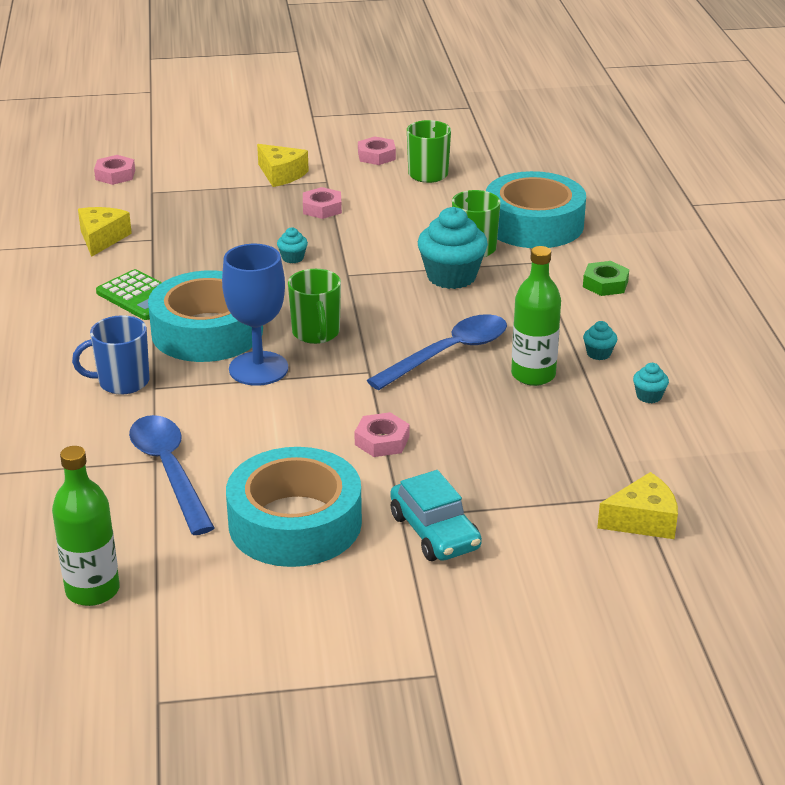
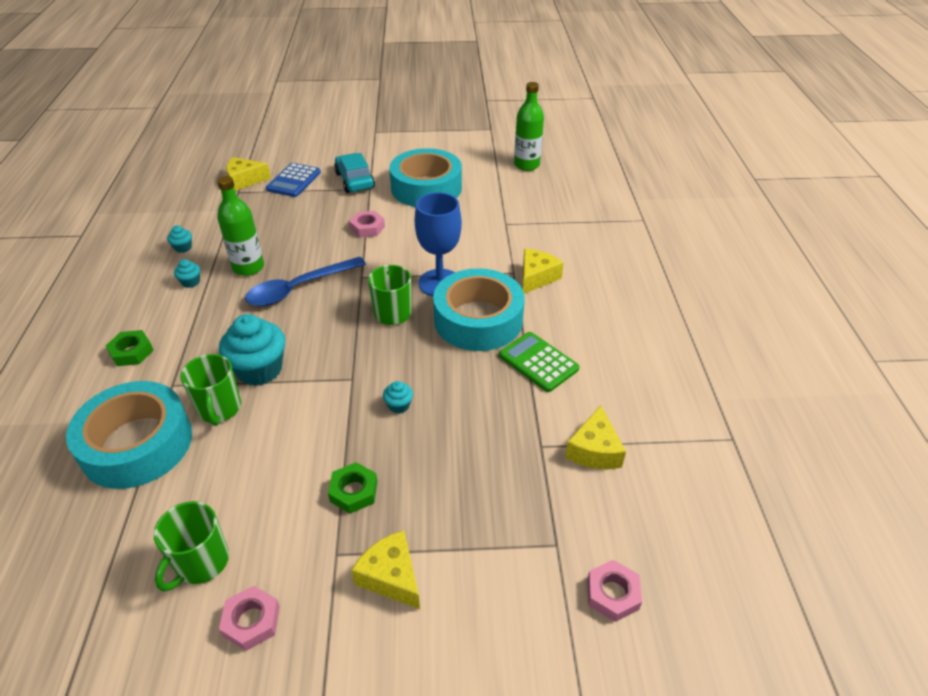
camera: 175 degrees left, 10 degrees up
blue mug [72,315,149,395] -> yellow cheese [523,249,564,294]
blue spoon [129,415,215,535] -> none
pink nut [303,187,342,219] -> green nut [328,462,377,514]
none -> blue calculator [266,163,321,197]

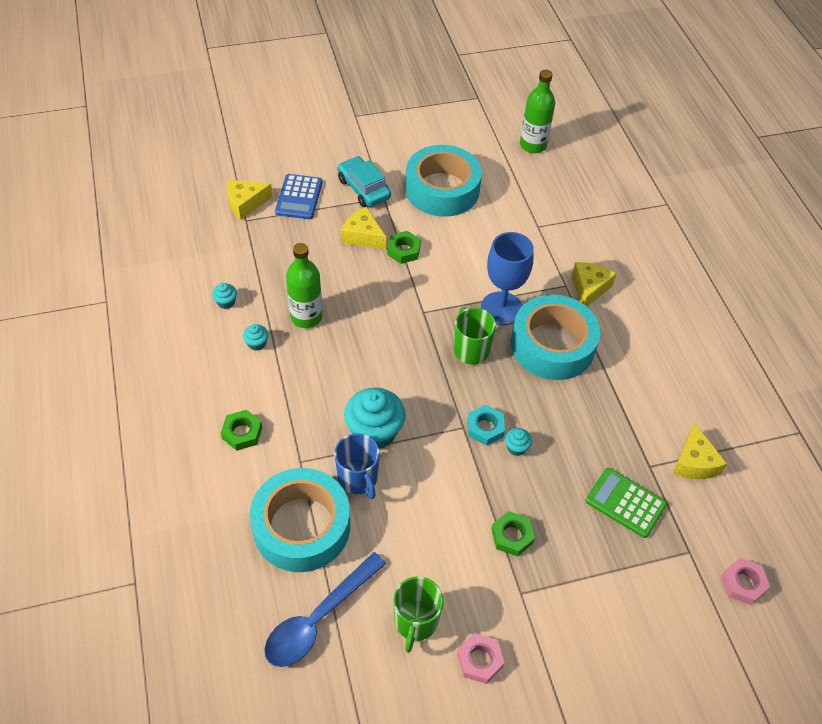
camera: 15 degrees left, 10 degrees up
green mug [180,354,241,426] -> blue mug [334,433,380,499]
blue spoon [245,257,366,306] -> blue spoon moved to [264,552,387,667]
pink nut [349,211,385,238] -> green nut [387,231,421,264]
yellow cheese [351,530,420,609] -> yellow cheese moved to [341,207,386,249]
green calculator [499,332,579,392] -> green calculator moved to [585,468,667,538]
none -> turquoise nut [467,405,505,446]

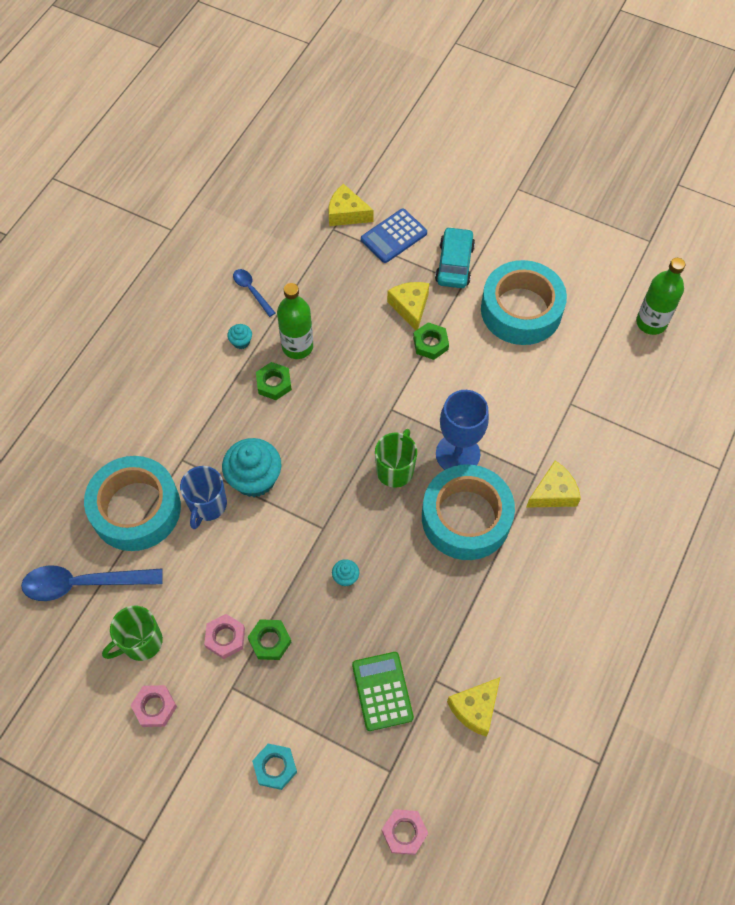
camera: 45 degrees right, 10 degrees up
turquoise cupcake [212,283,237,309] -> blue spoon [233,269,275,317]
green nut [221,410,262,451] -> green nut moved to [256,362,292,400]
turquoise nut [467,405,505,446] -> turquoise nut moved to [252,744,297,790]
none -> pink nut [204,614,245,659]

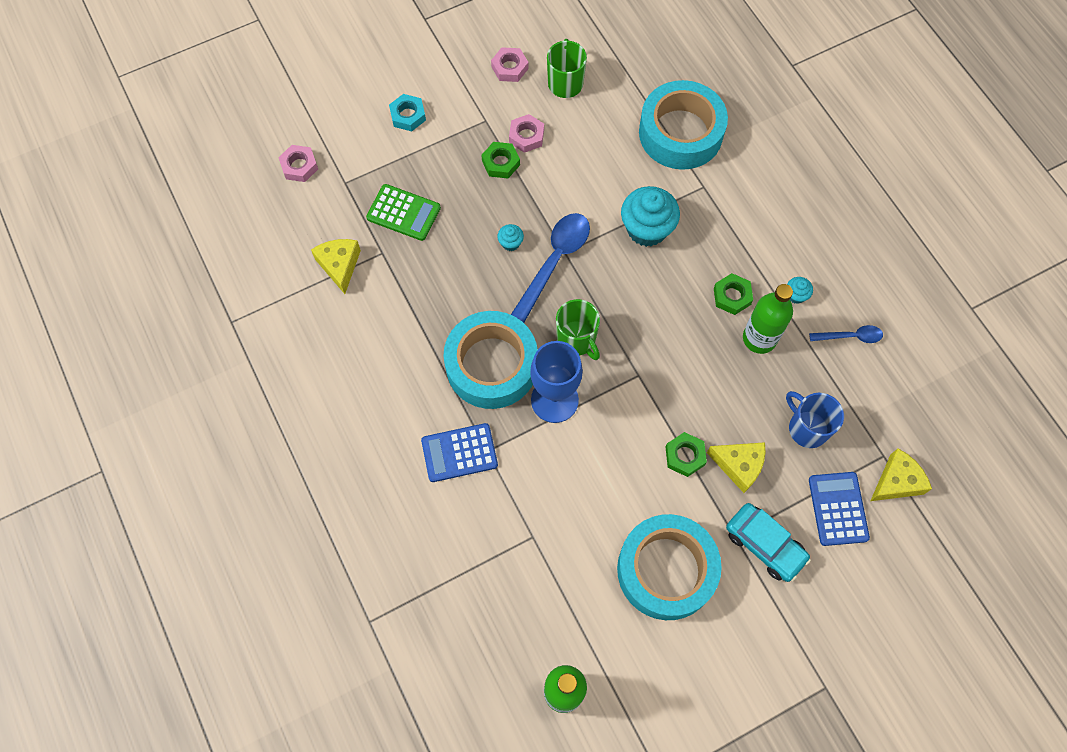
camera: 125 degrees right, 5 degrees up
blue spoon [21,565,162,601] -> blue spoon moved to [511,213,590,323]
blue mug [180,466,227,529] -> blue mug moved to [786,391,844,448]
yellow cheese [526,461,581,508] -> blue calculator [421,423,498,482]

